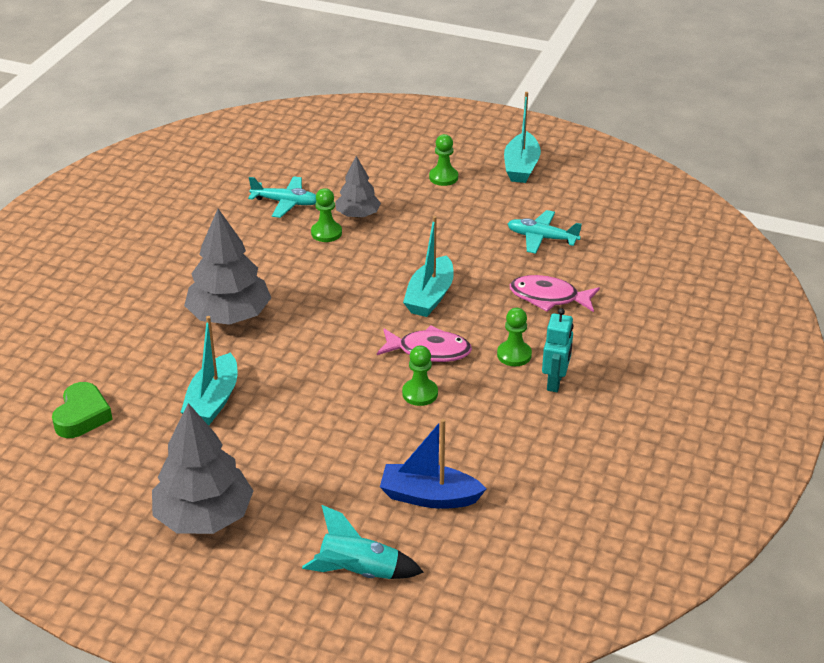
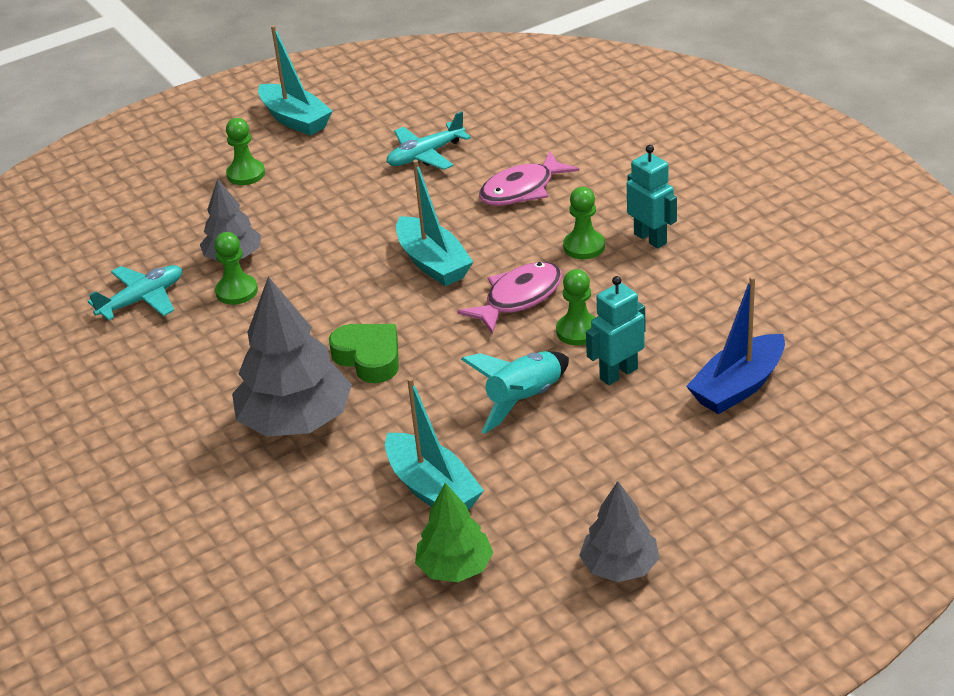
camera: 50 degrees left, 0 degrees up
green heart [52,382,113,438] -> green heart moved to [329,324,399,383]
grey tree [152,403,253,534] -> grey tree [579,481,659,582], size x0.59
turquoise rocket [302,505,424,579] -> turquoise rocket moved to [461,351,569,434]
none -> green tree [415,483,494,582]
none -> turquoise robot [586,276,645,385]

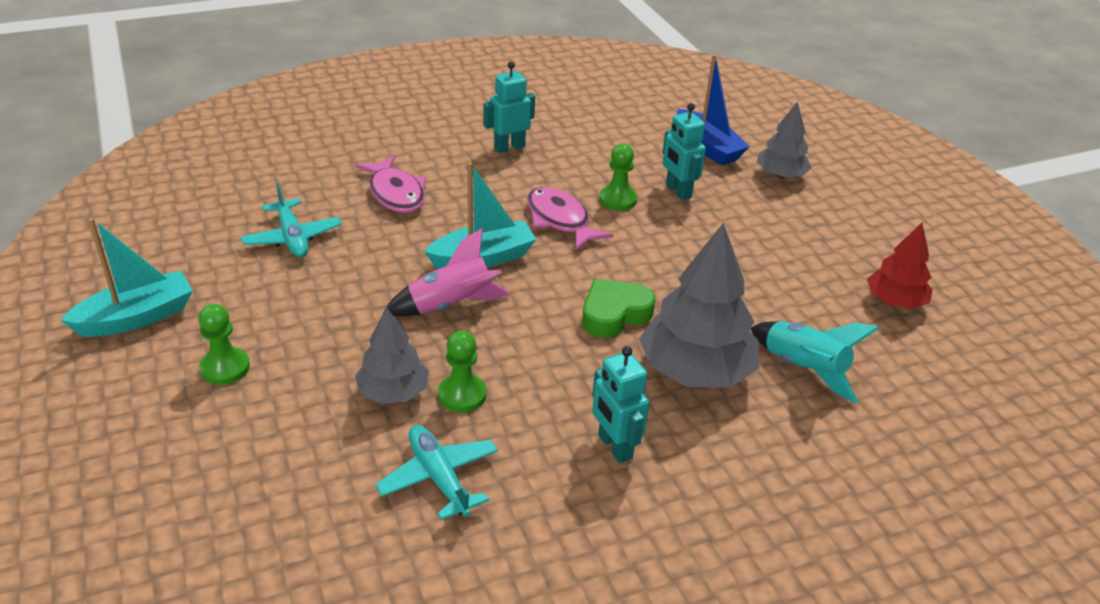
camera: 85 degrees left, 0 degrees up
turquoise boat [385,377,484,510] -> none
green tree [415,483,494,582] -> red tree [867,223,933,309]
turquoise rocket [461,351,569,434] -> turquoise rocket moved to [751,321,880,404]
green pawn [563,187,605,259] -> none
grey tree [579,481,659,582] -> grey tree moved to [757,102,812,178]
none -> pink rocket [383,228,510,317]
none -> turquoise robot [592,346,649,463]

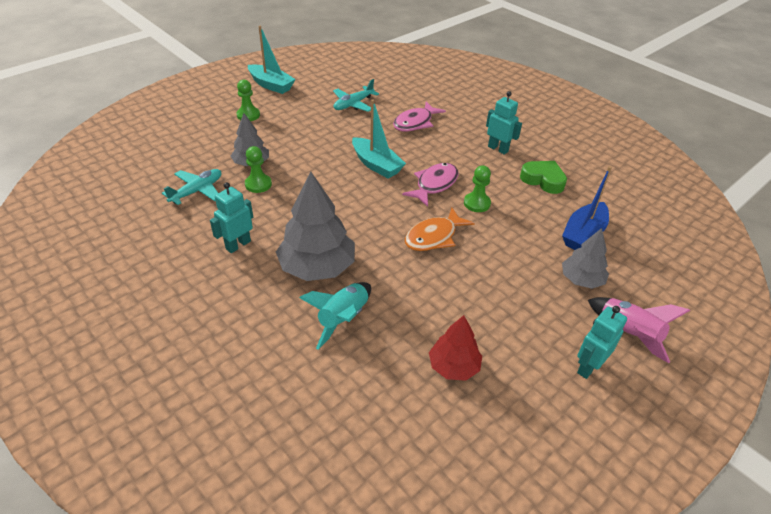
camera: 70 degrees right, 5 degrees up
pink rocket [383,228,510,317] -> pink rocket moved to [588,297,690,363]
green heart [582,279,656,338] -> green heart moved to [520,161,567,194]
turquoise robot [663,103,706,200] -> turquoise robot moved to [577,306,627,379]
none -> orange fish [405,208,475,251]

